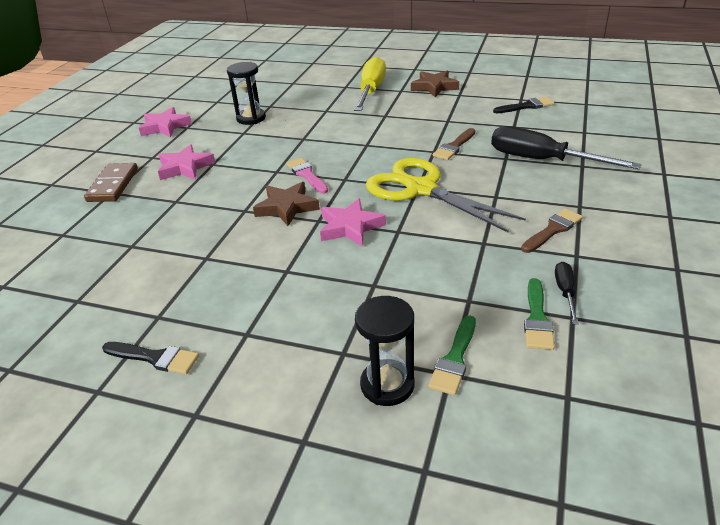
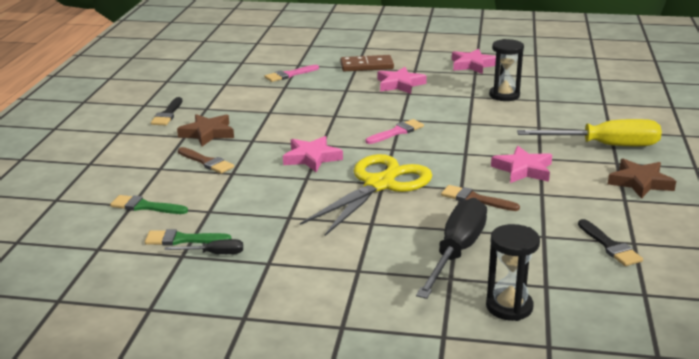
camera: 80 degrees right, 10 degrees down
brown star [253,182,320,226] -> brown star moved to [177,114,234,146]
black hourglass [355,296,414,406] -> black hourglass moved to [486,224,540,321]
brown brush [521,209,583,253] -> brown brush moved to [178,147,234,174]
none -> pink brush [265,65,319,82]
none -> pink star [491,146,552,183]

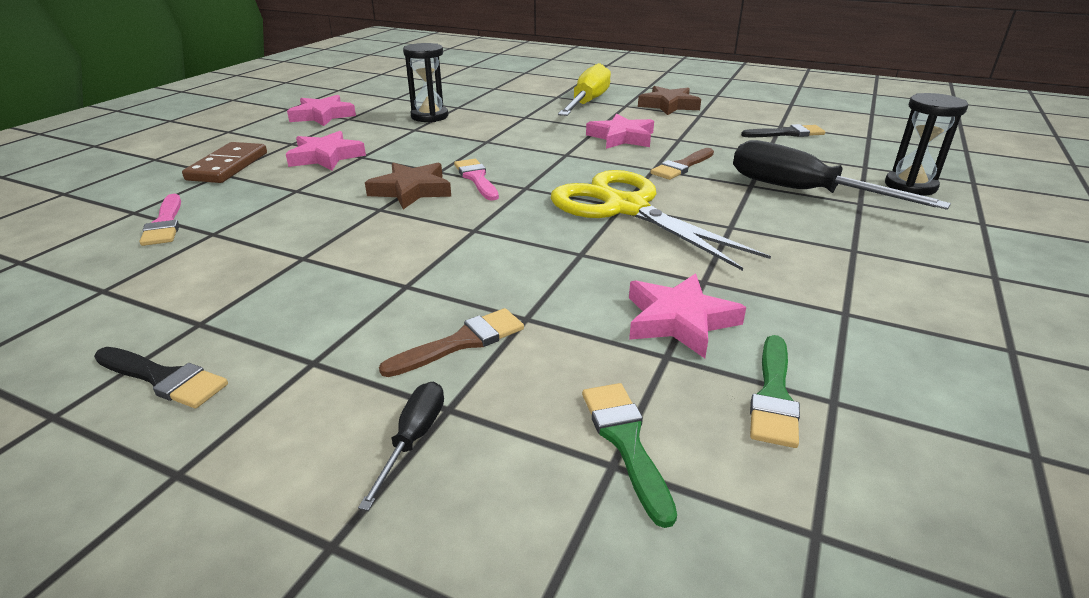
camera: 75 degrees left, 5 degrees up
green brush [110,195,188,214] -> green brush turned 135 degrees clockwise [582,383,677,528]
black screwdriver [164,239,243,254] -> black screwdriver moved to [358,381,444,511]
brown star [177,114,234,146] -> brown star moved to [365,162,451,209]
pink star [283,136,343,172] -> pink star moved to [629,274,746,358]

